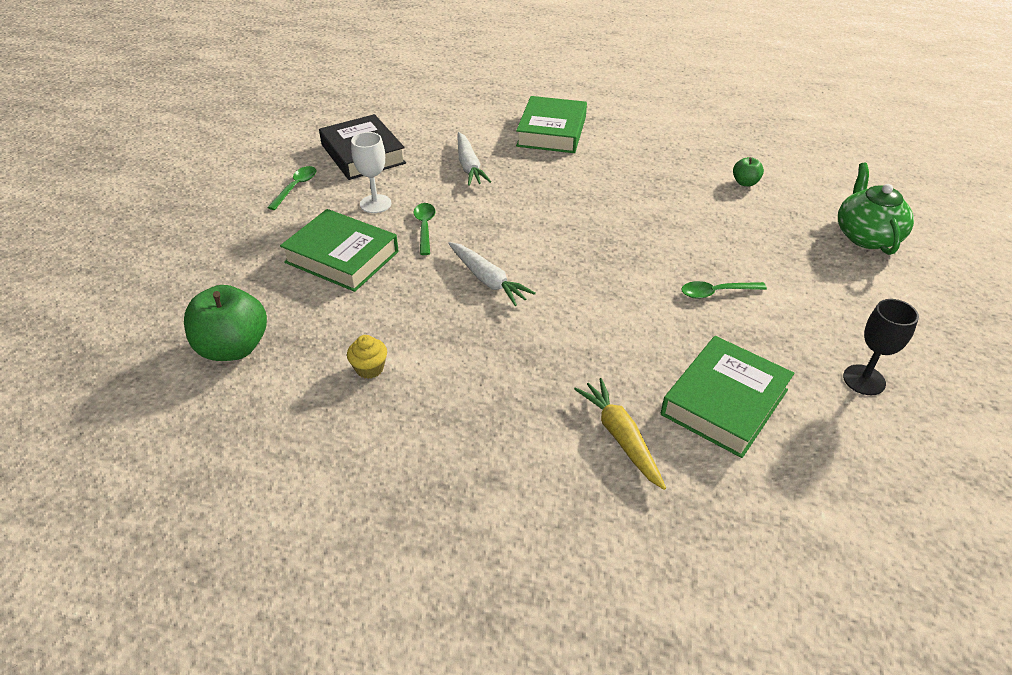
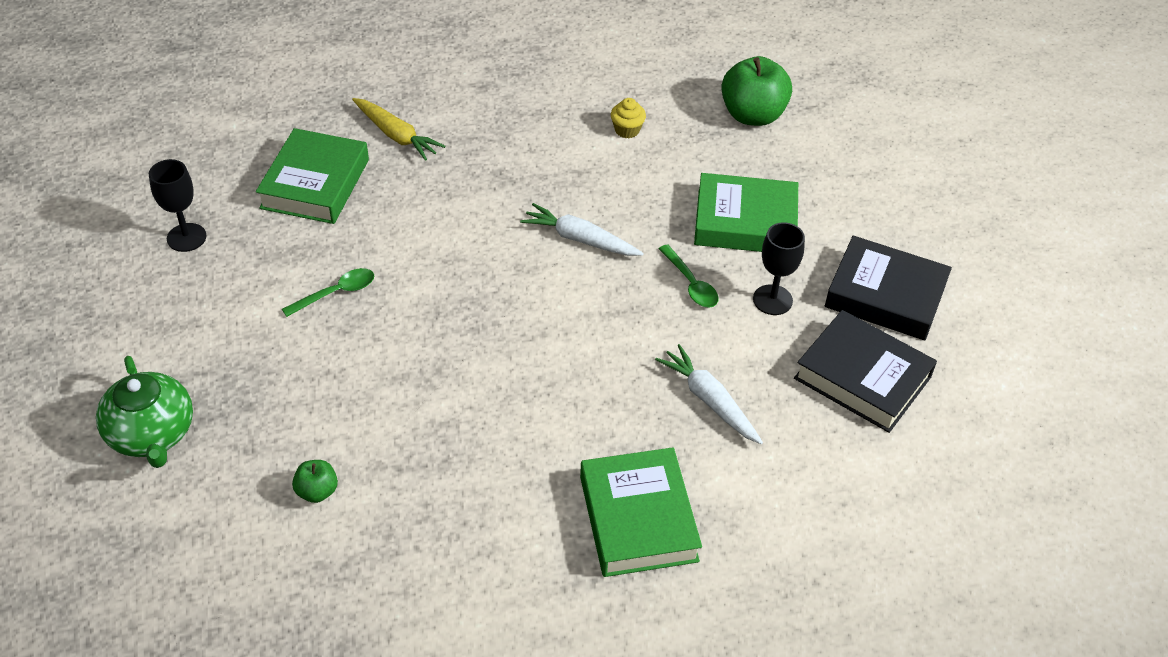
camera: 155 degrees right, 5 degrees up
green spoon [267,166,316,210] -> black book [825,236,952,340]
white goblet [351,132,391,213] -> black goblet [753,222,805,315]

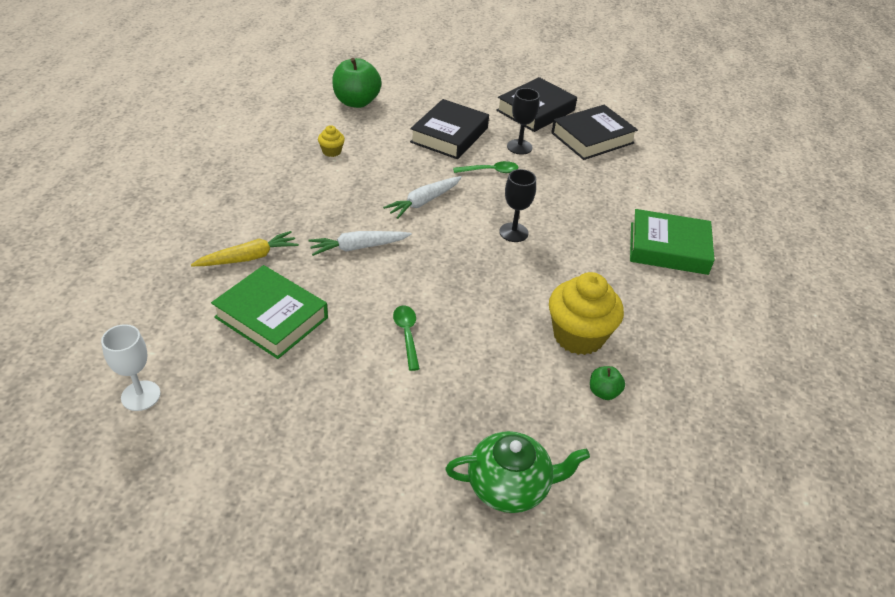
camera: 70 degrees left, 5 degrees down
black goblet [149,159,207,252] -> black goblet moved to [499,169,536,242]
white carrot [655,344,763,444] -> white carrot moved to [308,231,412,256]
green book [694,173,798,252] -> black book [410,99,489,159]
none -> white goblet [101,324,161,411]
none -> yellow cupcake [549,272,624,355]

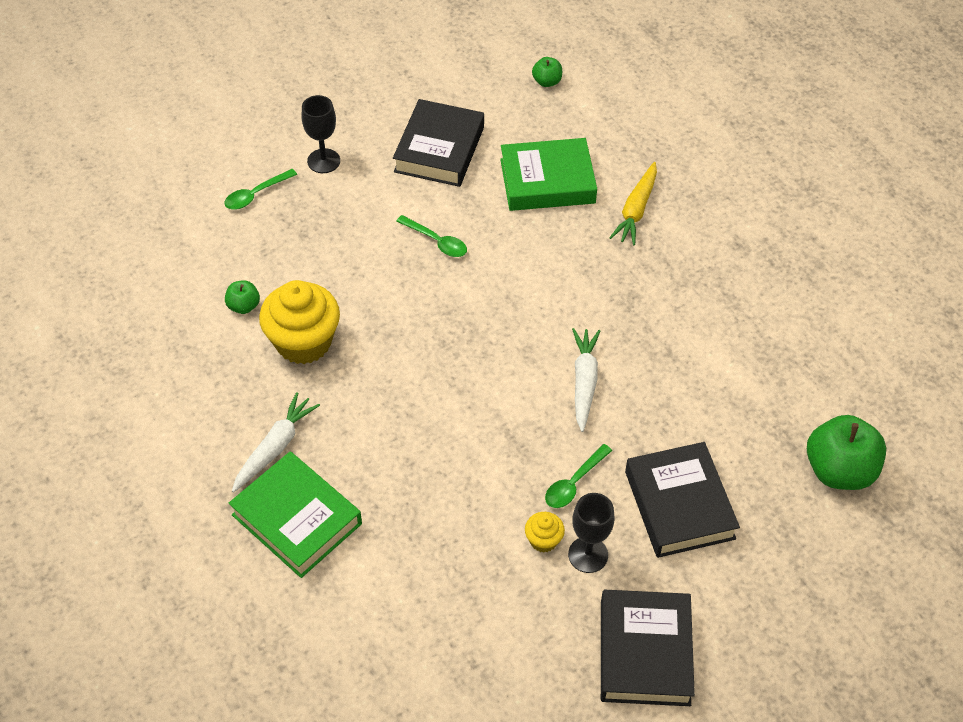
camera: 140 degrees right, 10 degrees up
white goblet [101,324,161,411] -> green apple [532,57,562,87]
white carrot [308,231,412,256] -> white carrot moved to [232,392,320,493]
yellow cupcake [318,125,345,157] -> yellow cupcake moved to [525,512,565,553]
green teapot [446,431,590,513] -> green spoon [224,169,297,210]
black goblet [499,169,536,242] -> black goblet moved to [301,95,340,173]
black book [551,105,638,160] -> black book moved to [393,99,484,187]
green book [630,209,715,275] -> green book turned 75 degrees clockwise [229,451,362,578]

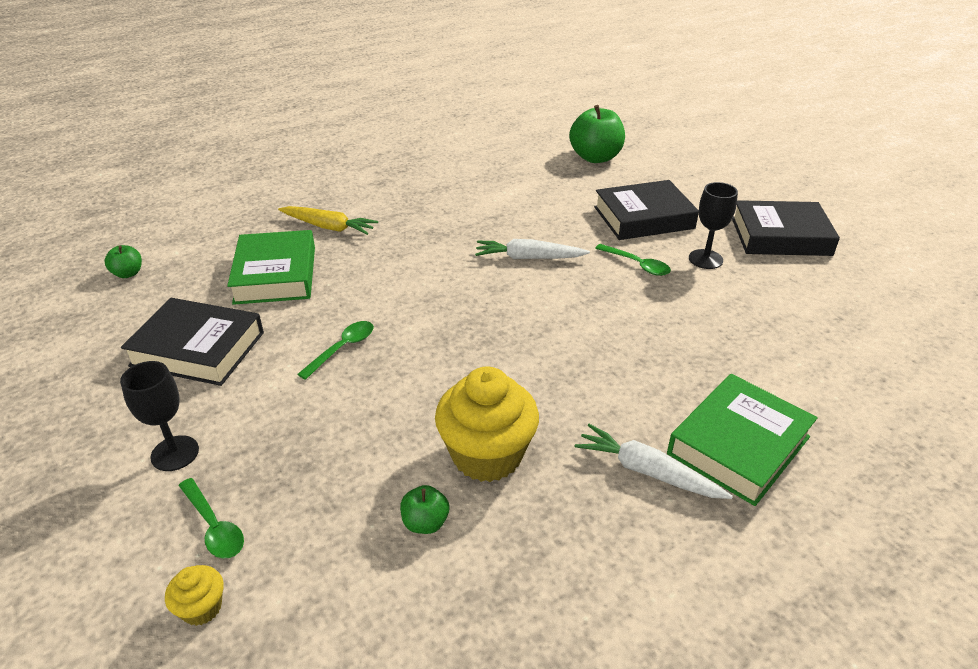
camera: 90 degrees left, 15 degrees down
yellow cupcake [525,512,565,553] -> yellow cupcake moved to [165,565,224,626]

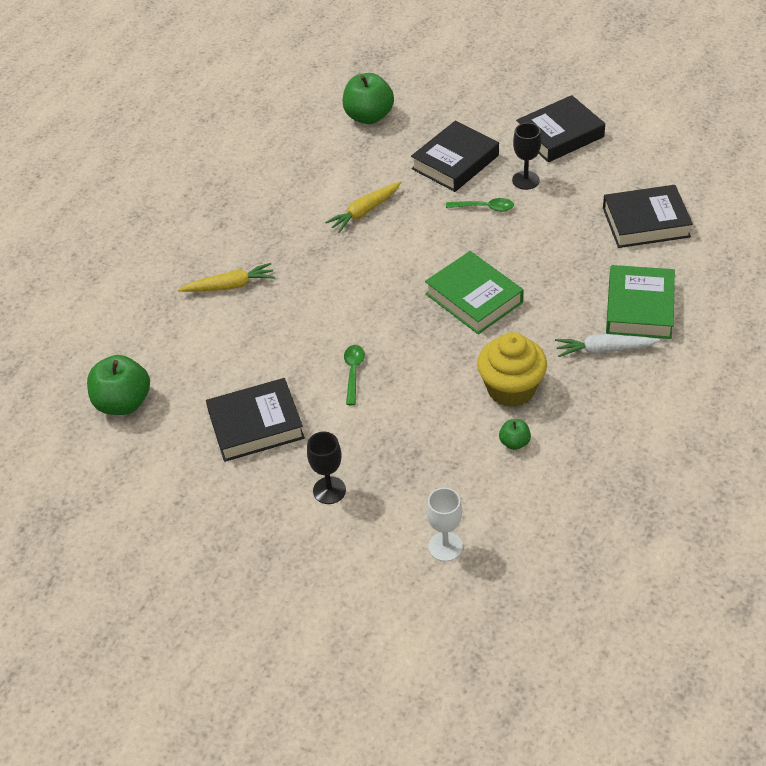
camera: 30 degrees left, 10 degrees up
green apple [105,245,142,278] -> green apple [87,355,150,415], size x2.05
yellow cupcake [165,565,224,626] -> white goblet [427,488,463,561]
green spoon [178,478,244,559] -> none
green book [227,230,315,305] -> green book moved to [425,251,524,334]
white carrot [475,239,590,259] -> none
none -> yellow carrot [325,182,401,233]
none -> black book [603,185,693,248]

